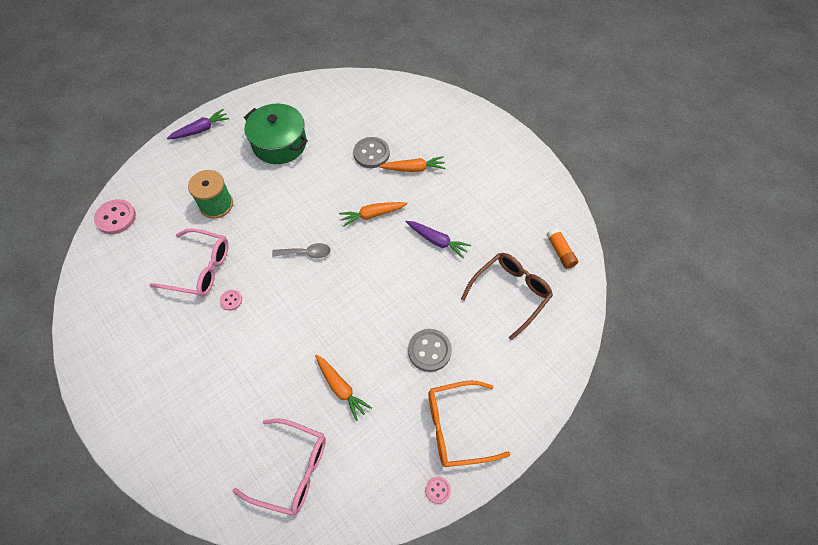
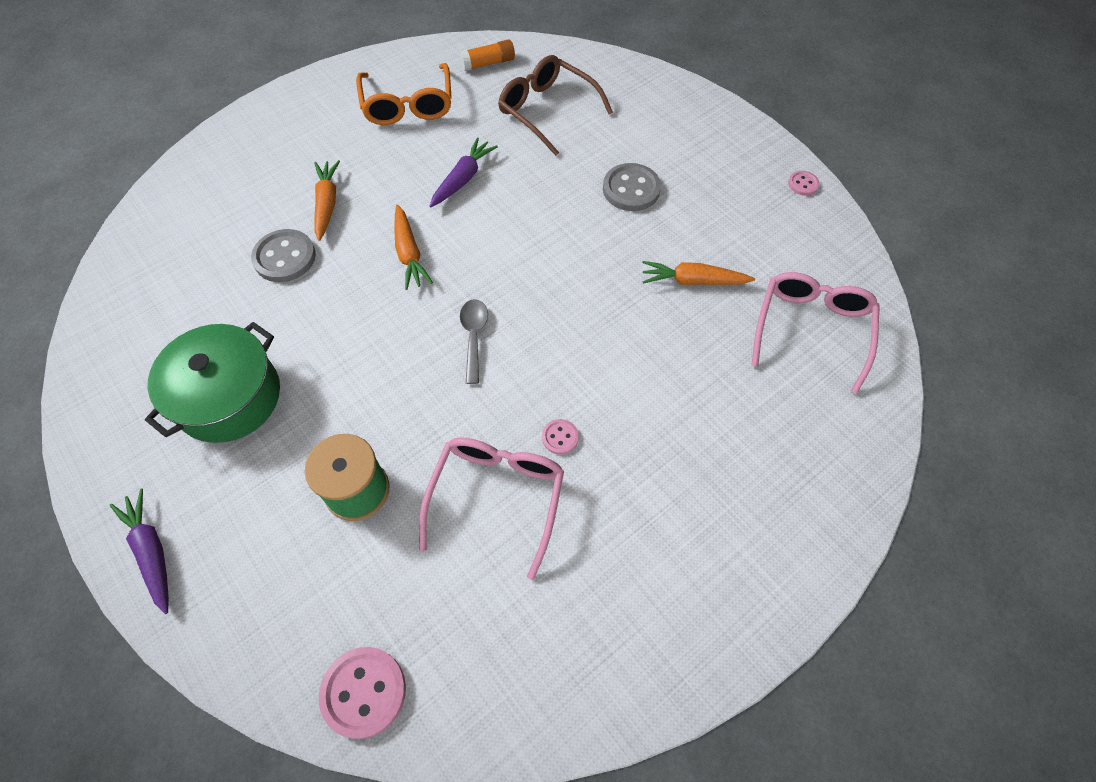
camera: 90 degrees left, 0 degrees up
orange carrot [315,355,372,421] -> orange carrot turned 135 degrees counterclockwise [642,261,755,285]
orange glasses [428,381,510,467] -> orange glasses moved to [356,63,452,125]

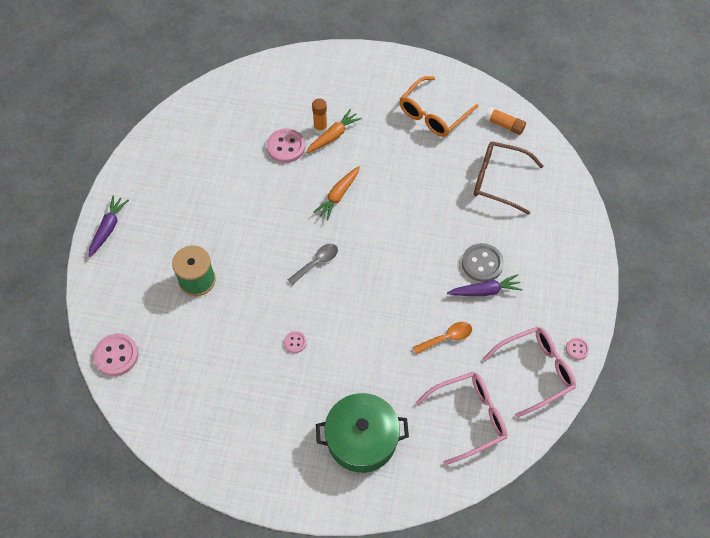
camera: 50 degrees right, 0 degrees up
green pot [145,322,280,443] -> green pot moved to [316,393,409,473]
grey button [251,229,316,282] -> pink button [267,128,305,163]
pink glasses [419,437,564,580] -> pink glasses moved to [482,327,576,418]
purple carrot [430,137,498,207] -> purple carrot moved to [447,274,523,296]
brown glasses [498,55,613,156] -> brown glasses turned 75 degrees counterclockwise [474,141,543,215]
orange carrot [642,261,755,285] -> orange spoon [413,322,472,354]
none -> orange glue stick [312,98,327,134]

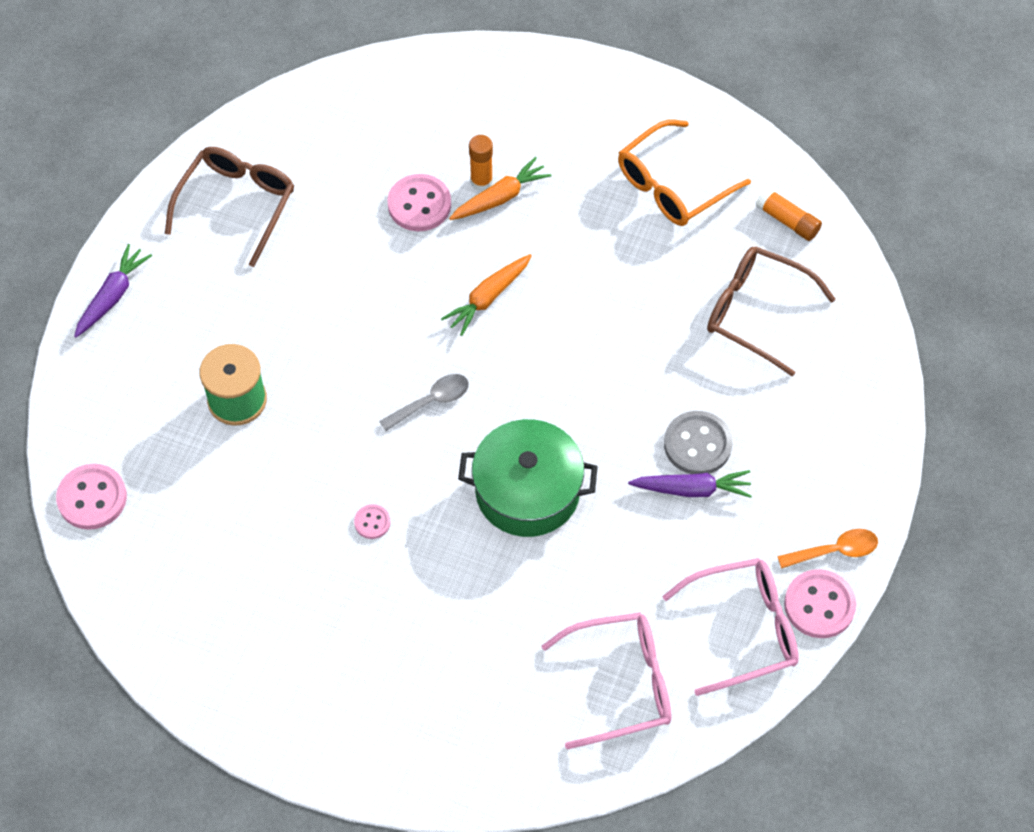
camera: 10 degrees right, 0 degrees up
green pot [316,393,409,473] -> green pot moved to [458,419,598,537]
orange spoon [413,322,472,354] -> orange spoon moved to [777,529,878,569]
pink button [566,338,589,360] -> pink button [784,569,856,638], size x1.91
none -> brown glasses [165,147,294,267]

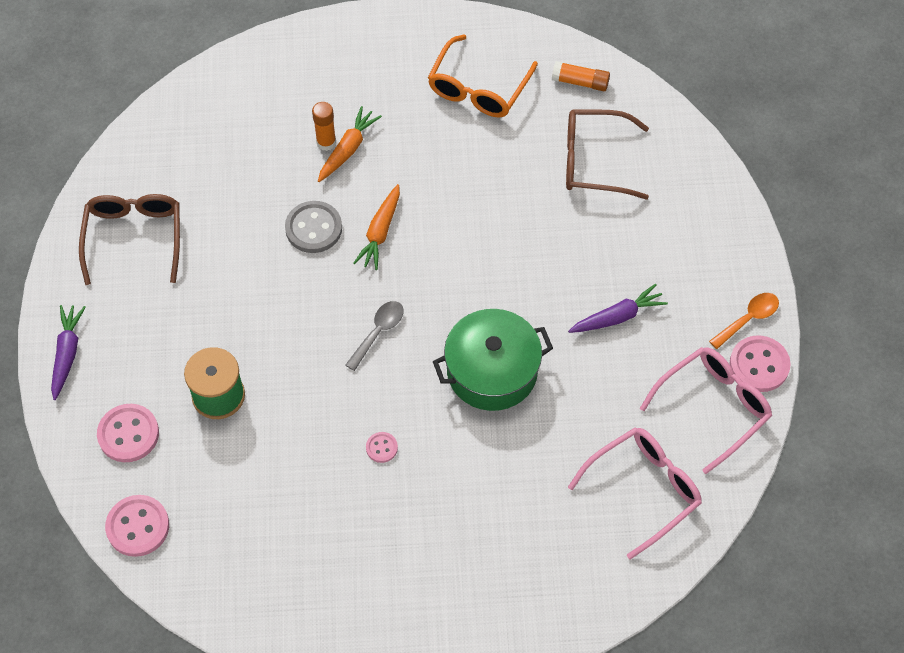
camera: 25 degrees left, 0 degrees up
pink button [387,174,451,231] -> pink button moved to [97,404,159,462]
grey button [664,411,732,474] -> grey button moved to [285,201,342,253]

